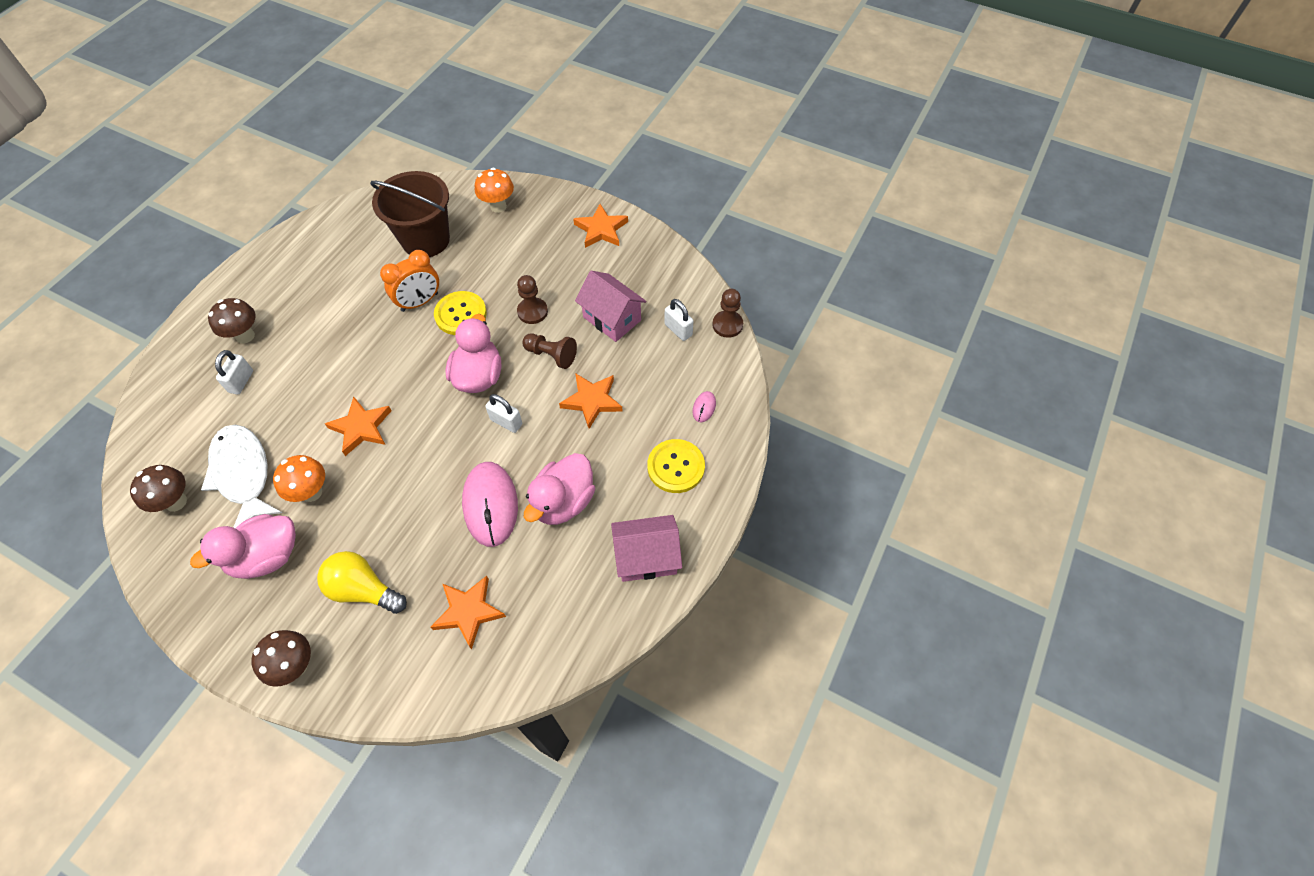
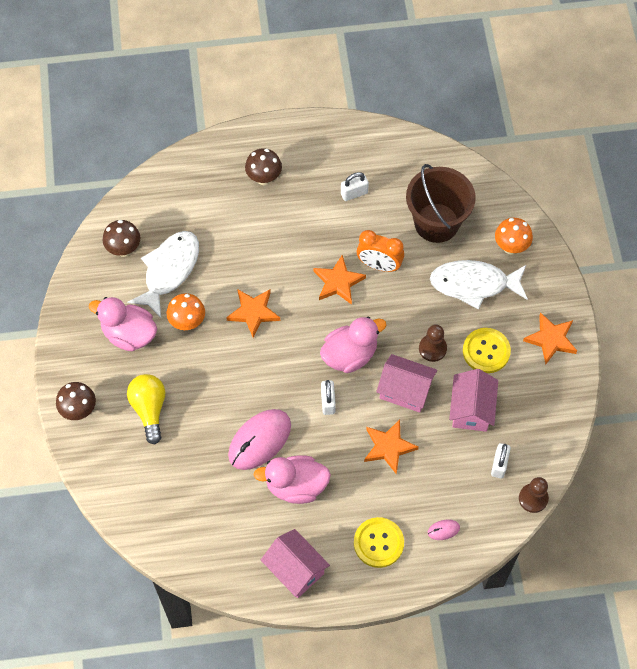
camera: 55 degrees right, 5 degrees up
white padlock [215,350,253,394] -> white padlock moved to [341,172,369,201]
orange star [431,576,506,649] -> orange star moved to [313,255,366,305]
yellow button [434,291,487,335] -> yellow button moved to [463,328,511,373]
brown pawn [522,333,577,369] -> pink house [376,354,437,413]
none -> white fish [430,260,528,310]

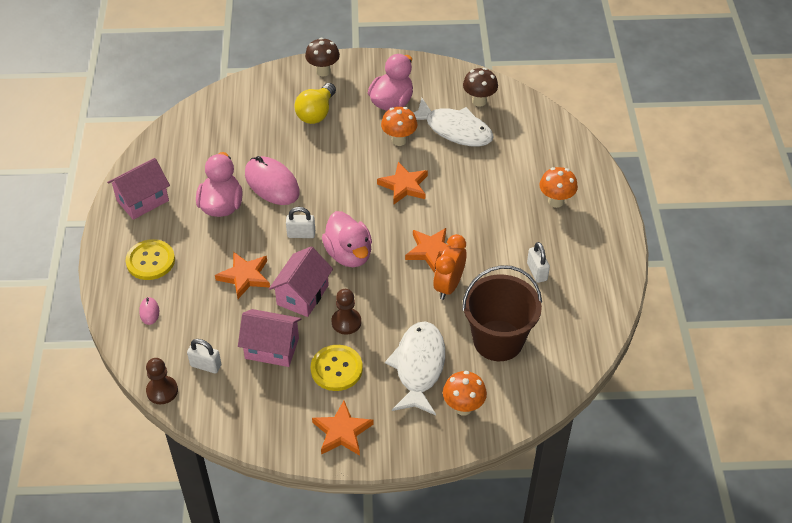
camera: 95 degrees right, 15 degrees down
yellow light bulb [127,374,165,445] -> yellow light bulb turned 120 degrees clockwise [294,83,336,124]
brown mushroom [245,148,282,185] -> orange mushroom [539,167,578,208]

